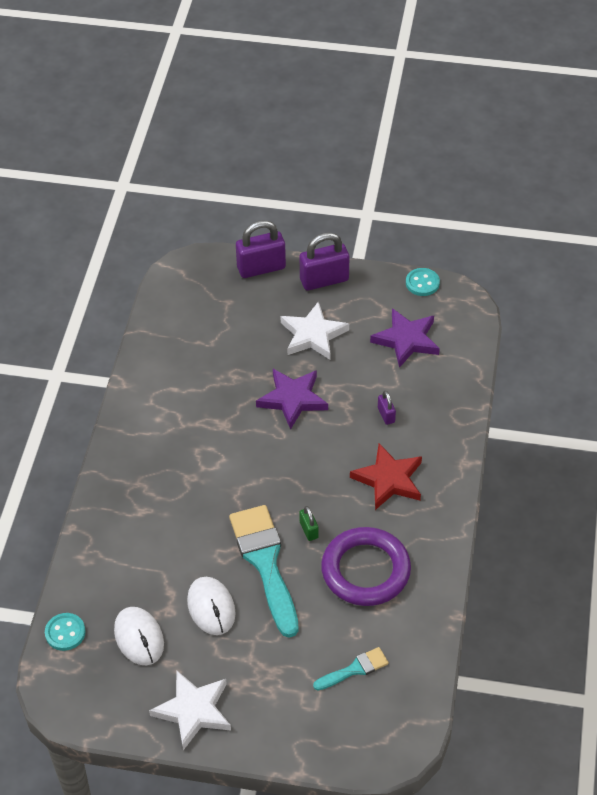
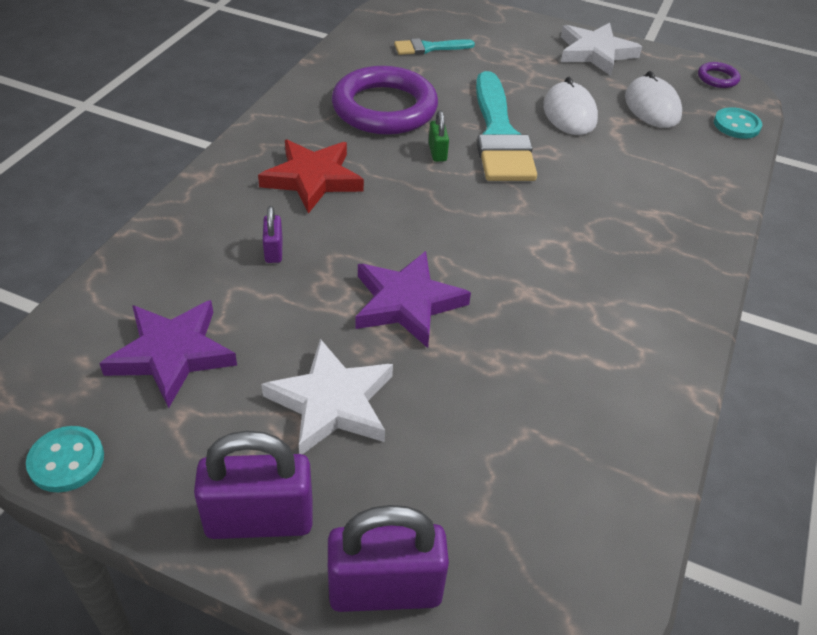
camera: 170 degrees left, 5 degrees down
none -> purple ring [698,62,740,88]

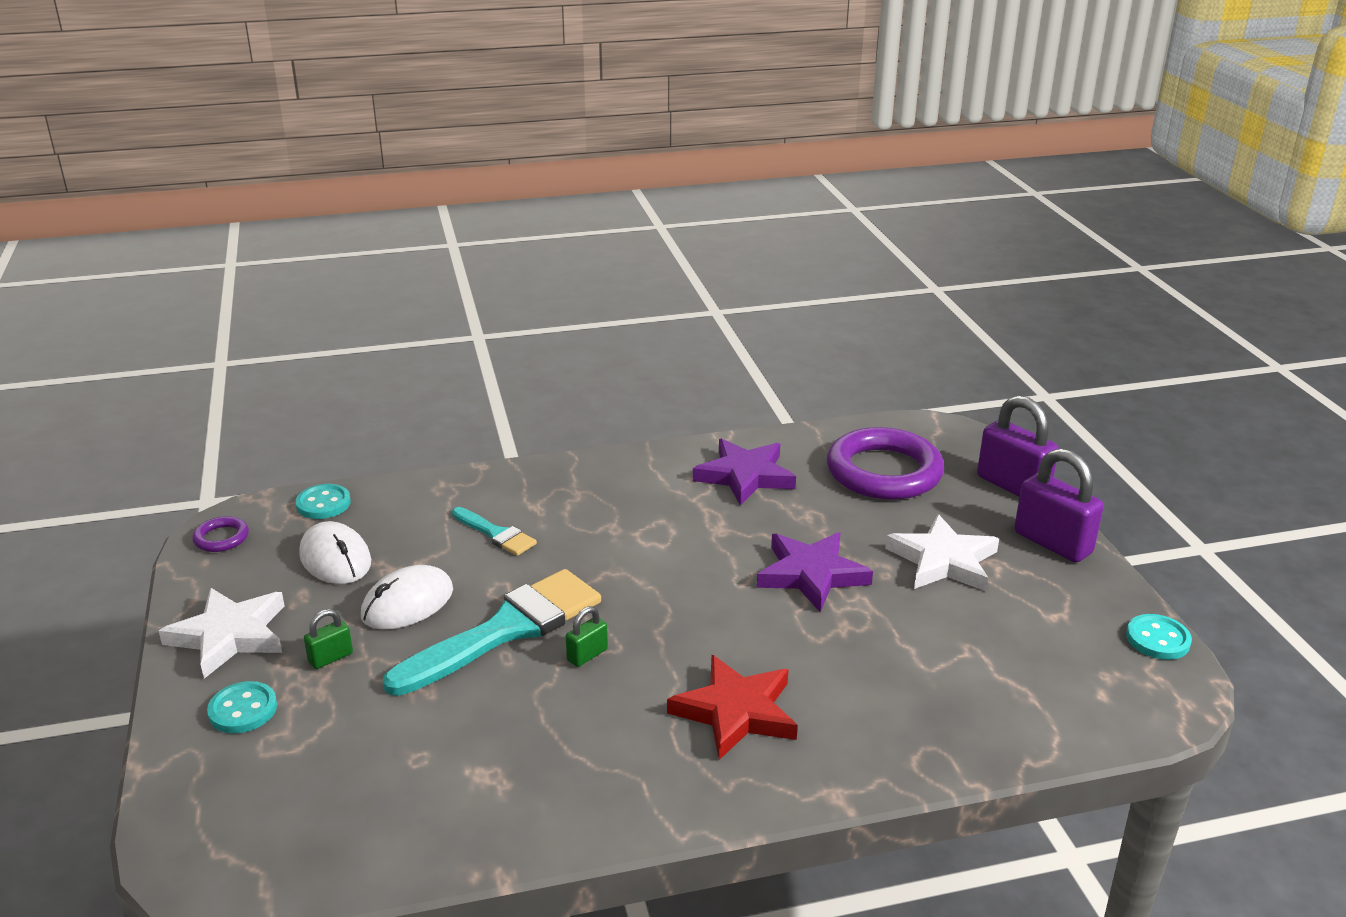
camera: 125 degrees left, 15 degrees down
purple star [99,300,237,408] -> purple star moved to [693,439,796,506]
purple padlock [263,206,283,263] -> none
purple ring [332,66,438,135] -> purple ring moved to [827,427,944,500]
turquoise brush [394,38,475,55] -> turquoise brush moved to [452,507,537,556]
white mouse [625,71,682,128] -> white mouse turned 75 degrees counterclockwise [299,521,371,584]
none -> turquoise button [207,681,277,733]
none -> green padlock [304,609,353,669]

